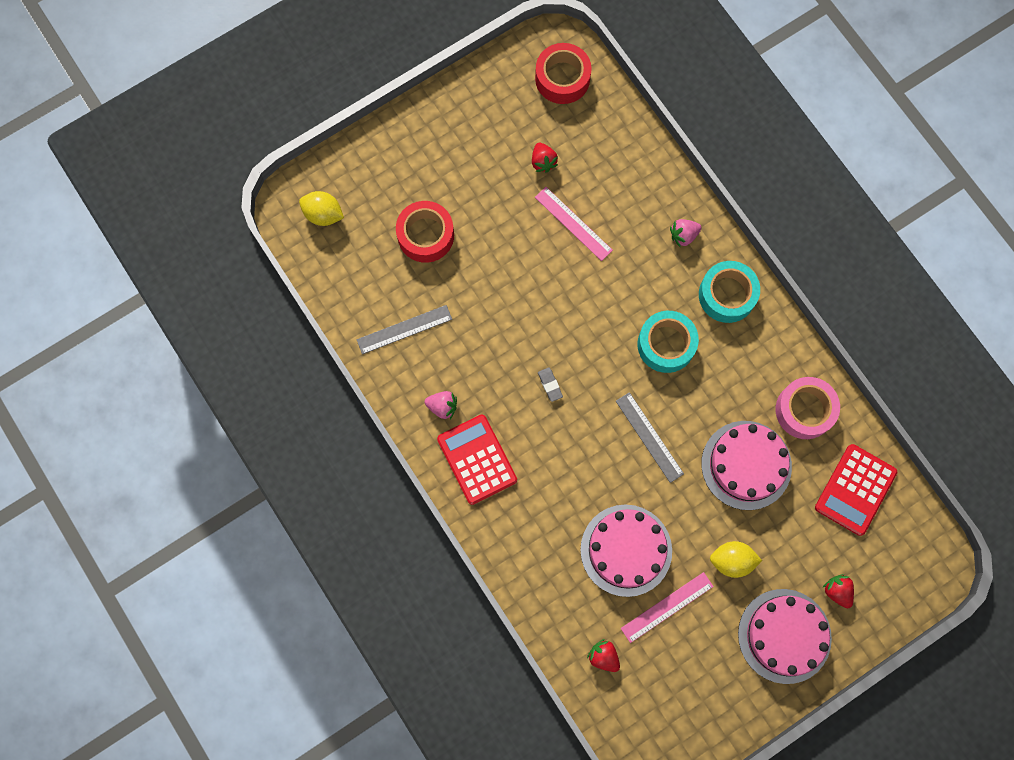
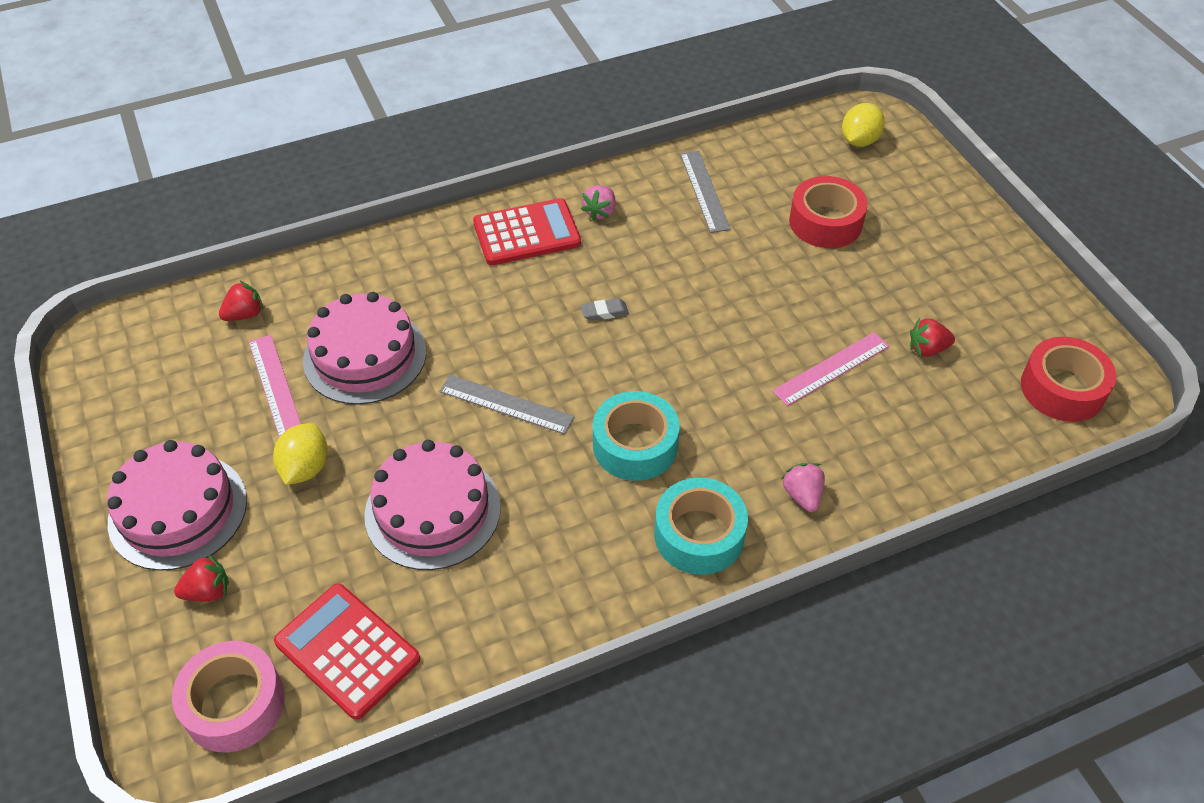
camera: 100 degrees right, 25 degrees down
grey ruler [616,392,684,483] -> grey ruler turned 45 degrees clockwise [439,375,574,435]
pink tape [776,377,840,439] -> pink tape moved to [172,641,285,752]

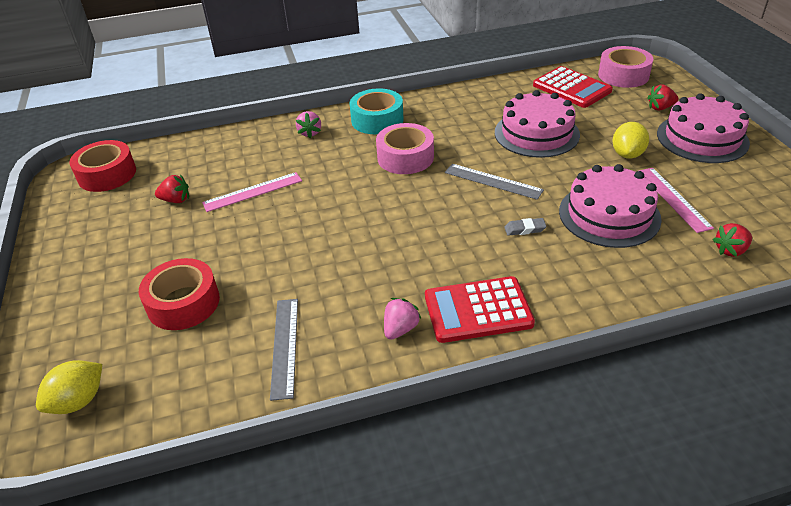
camera: 170 degrees left, 10 degrees down
grey eraser [580,298,629,321] -> grey eraser moved to [504,218,547,236]
turquoise tape [593,391,680,481] -> pink tape [376,123,434,174]

